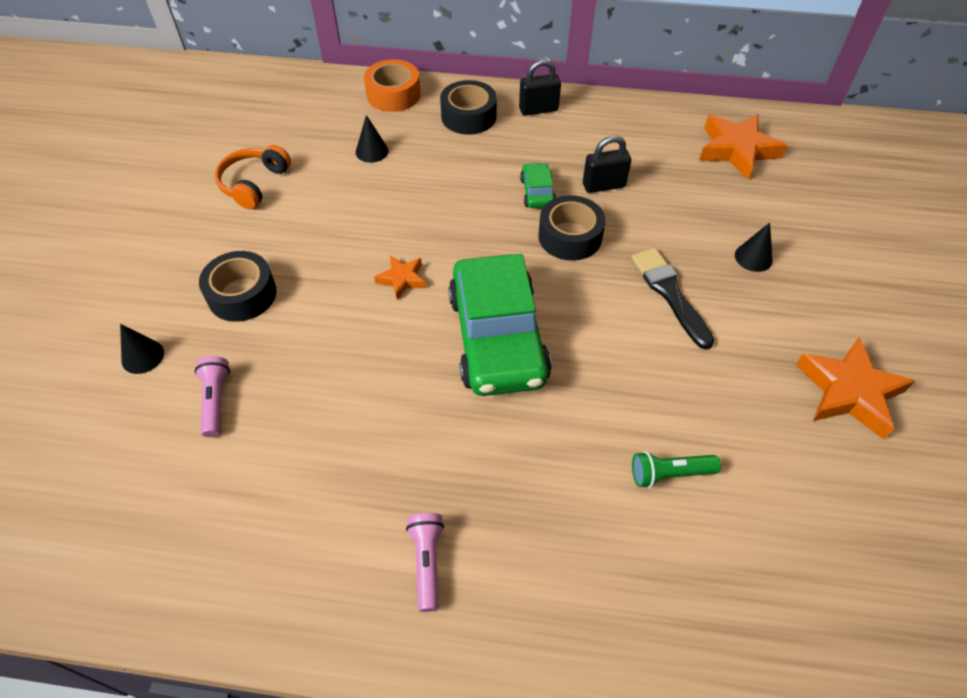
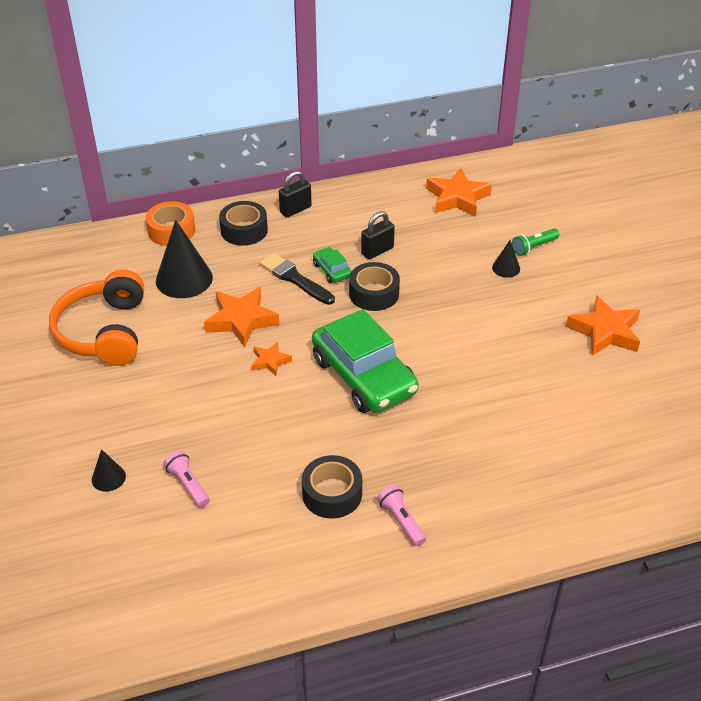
camera: 25 degrees left, 10 degrees down
black tape [199,251,277,322] -> black tape moved to [302,455,362,519]
orange headphones [215,145,291,209] -> orange headphones [49,270,144,366], size x1.70
black cone [356,115,389,163] -> black cone [156,220,213,298], size x2.01
black brush [632,248,714,350] -> black brush moved to [260,253,335,305]
green flashlight [632,451,721,488] -> green flashlight moved to [512,228,559,256]
none -> orange star [204,287,279,347]

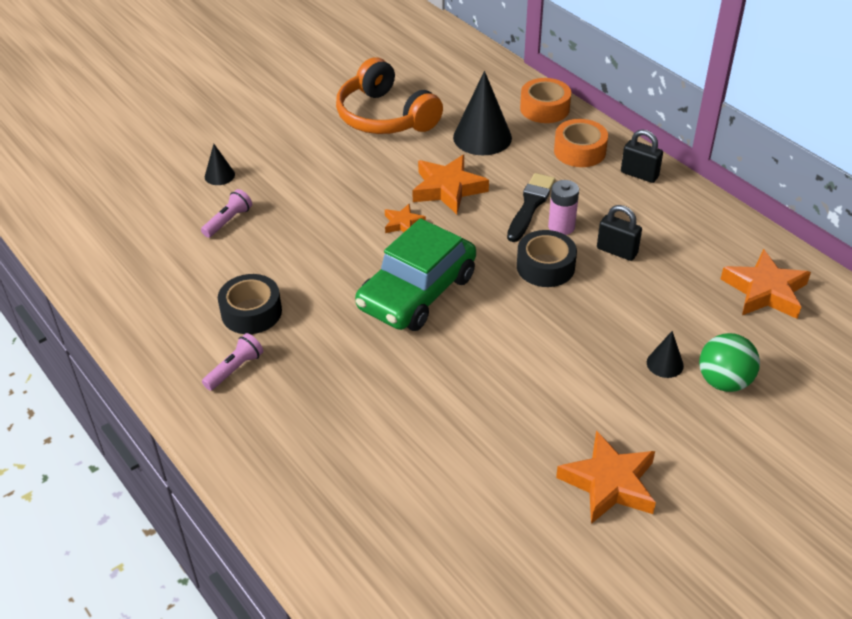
camera: 70 degrees right, 0 degrees up
orange headphones [49,270,144,366] -> orange headphones turned 105 degrees counterclockwise [336,57,443,134]
black tape [219,201,268,246] -> orange tape [554,119,608,167]
green car [313,247,351,283] -> pink battery [548,180,579,235]
green flashlight [512,228,559,256] -> green ball [699,333,760,392]

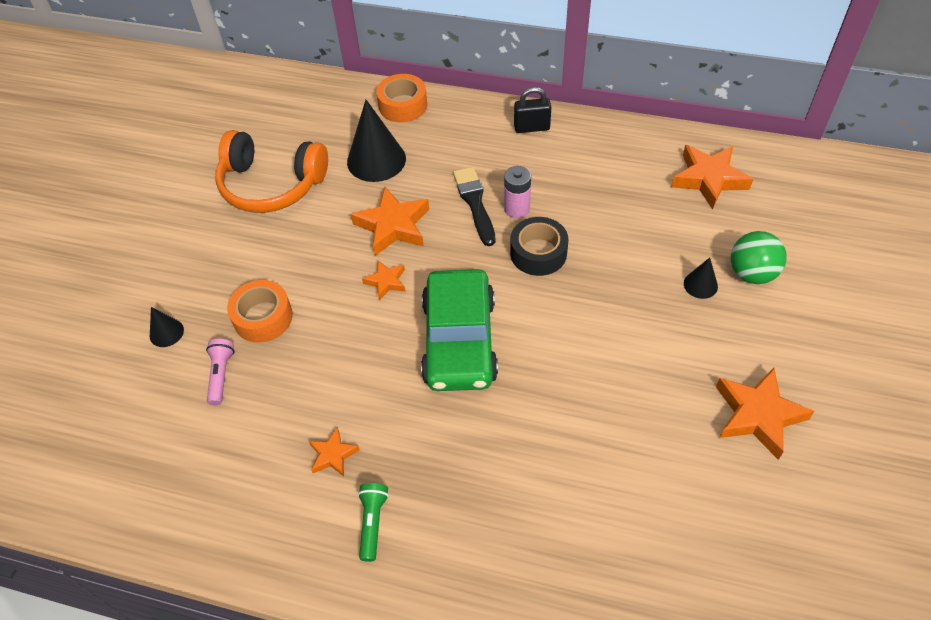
camera: 35 degrees left, 10 degrees up
pink flashlight [202,333,263,391] -> green flashlight [358,483,389,562]
black tape [218,274,282,334] -> orange star [309,427,360,477]
orange tape [554,119,608,167] -> orange tape moved to [227,280,293,343]
black padlock [597,205,642,261] -> none

